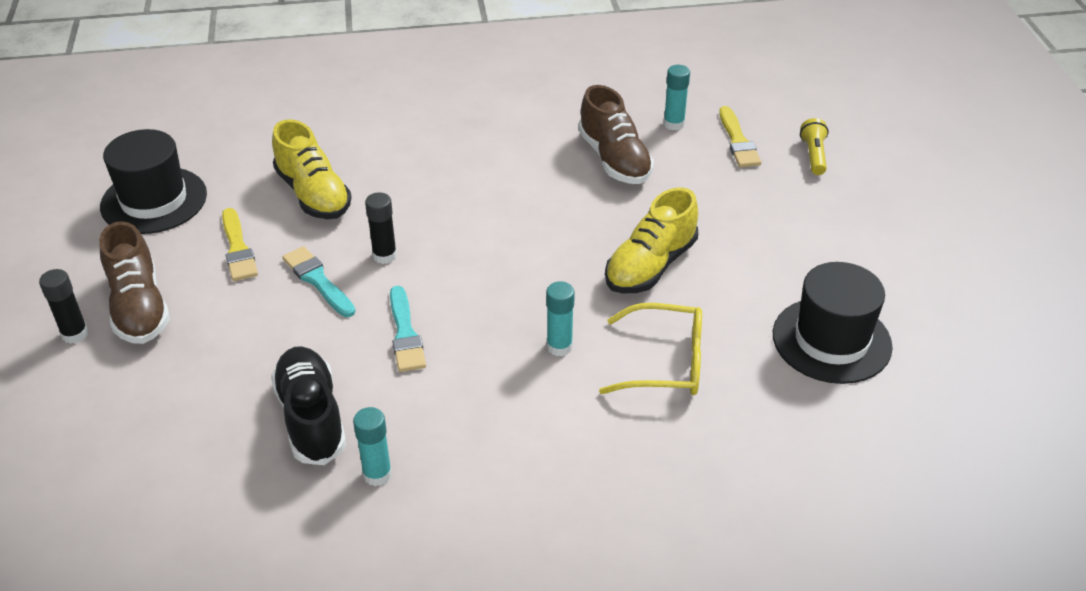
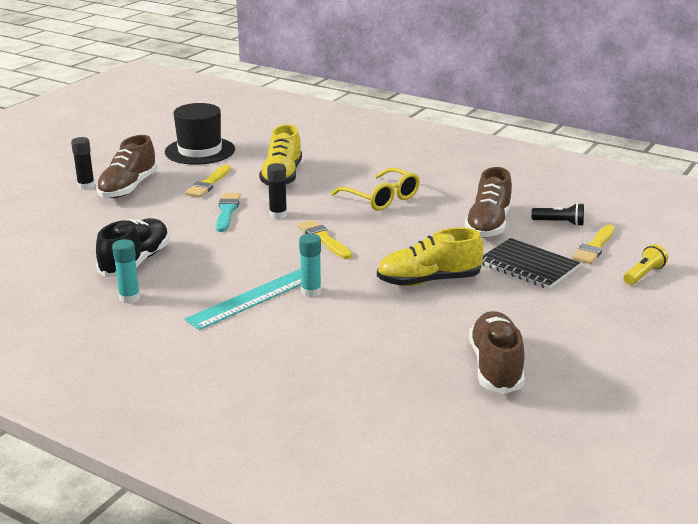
camera: 40 degrees right, 15 degrees down
turquoise brush [390,286,426,372] -> none
yellow glasses [599,303,702,395] -> yellow glasses moved to [331,168,420,211]
turquoise glue stick [663,65,690,131] -> black flashlight [531,203,584,226]
black hat [773,262,893,384] -> brown shoe [469,311,525,394]
none -> turquoise ruler [184,269,301,330]
none -> yellow brush [297,220,352,259]
none -> black notebook [482,238,580,289]

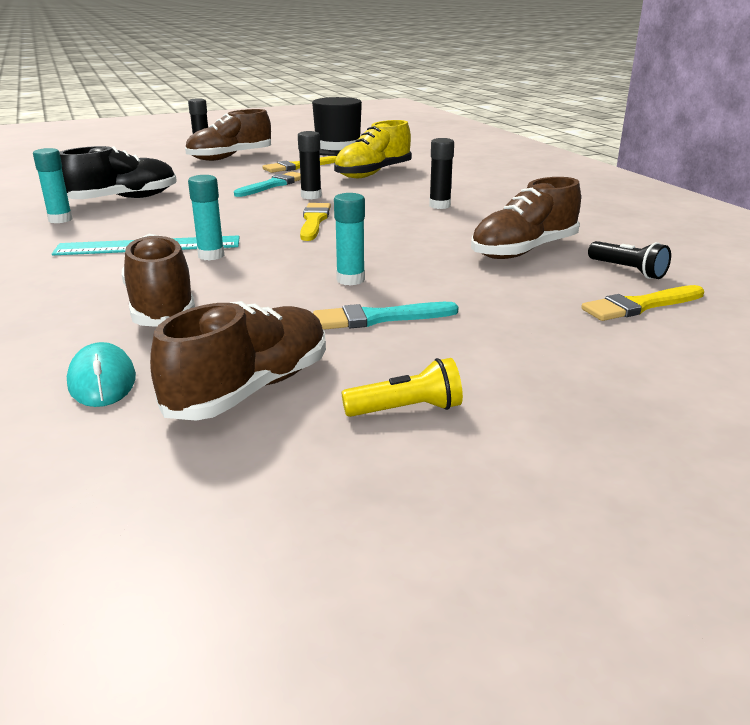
camera: 35 degrees right, 0 degrees up
yellow glasses [331,168,420,211] -> black glue stick [429,138,454,209]
yellow shoe [377,228,484,286] -> turquoise glue stick [334,193,365,286]
black notebook [482,238,580,289] -> none
yellow flashlight [624,244,668,285] -> yellow flashlight moved to [341,358,463,417]
none -> turquoise mouse [67,342,136,407]
none -> brown shoe [122,234,195,327]
none -> turquoise brush [313,302,459,330]

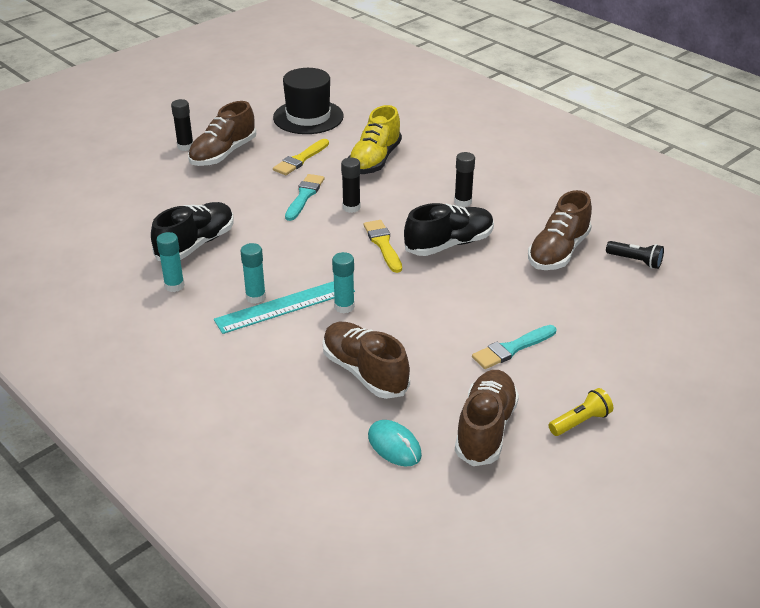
camera: 20 degrees left, 10 degrees up
turquoise glue stick [334,193,365,286] -> turquoise glue stick moved to [241,243,266,304]
yellow brush [581,285,704,321] -> none
none -> black shoe [404,203,494,256]

